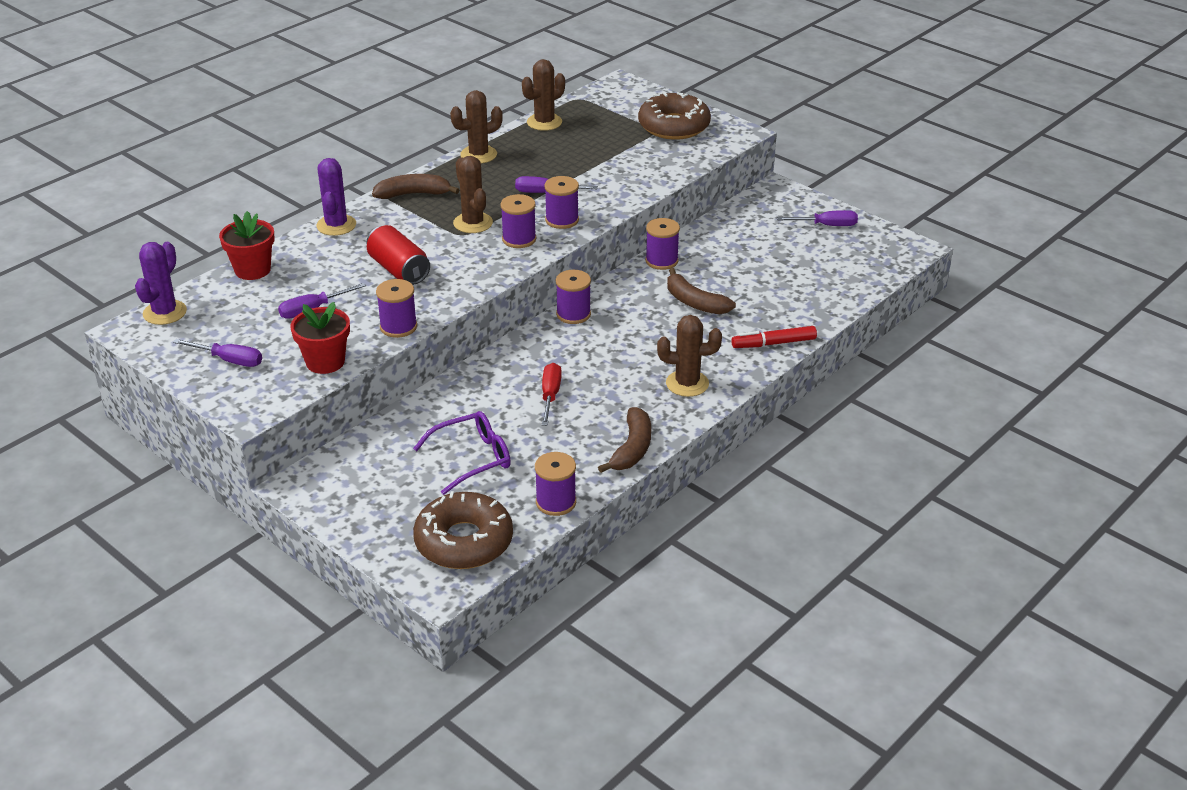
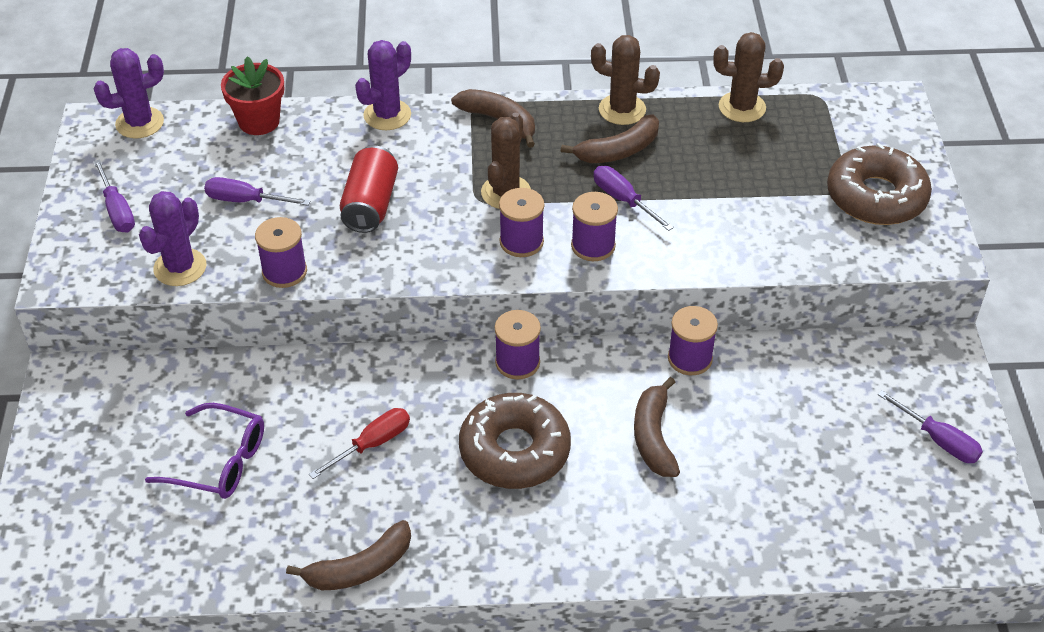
camera: 45 degrees right, 10 degrees up
red flower pot [290,302,350,374] -> purple cactus [139,191,206,286]
brown donut [413,491,513,569] -> brown donut moved to [459,393,571,489]
purple spool [535,452,576,516] -> none
brown cactus [657,315,722,397] -> none
red marker [731,326,817,348] -> none
none -> brown banana [561,114,659,163]

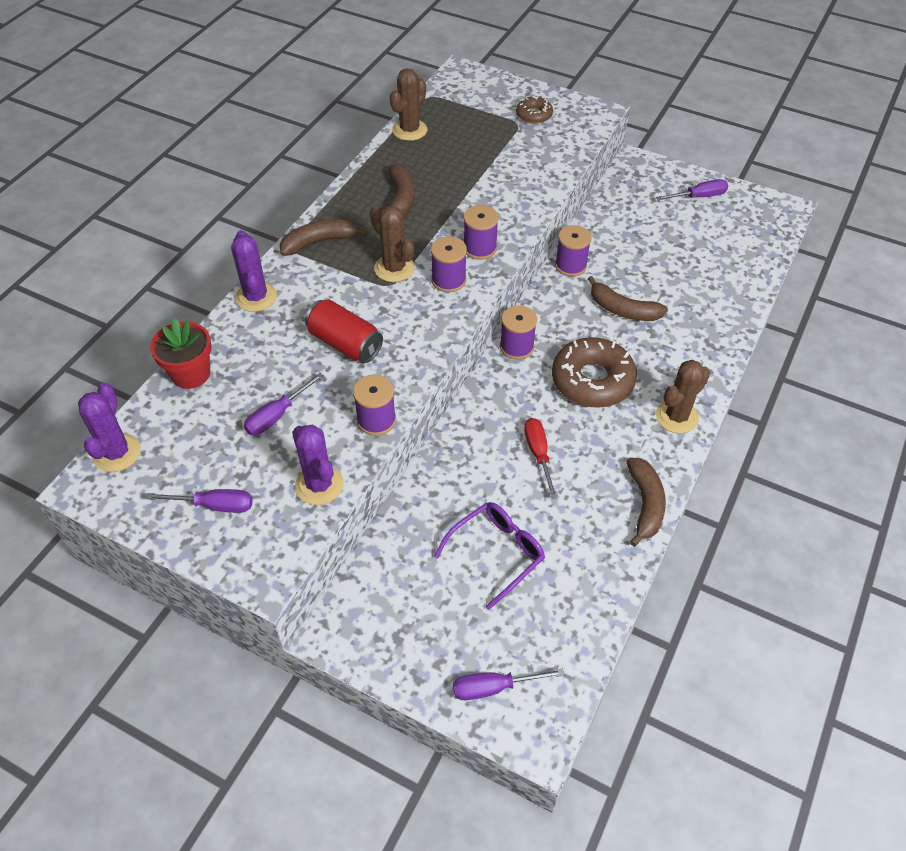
camera: 60 degrees left, 5 degrees up
brown cactus [591,35,660,125] -> brown cactus moved to [656,360,710,433]
purple screwdriver [594,166,674,231] -> purple screwdriver moved to [453,669,564,700]
brown donut [827,143,932,225] -> brown donut [516,97,553,124], size x0.53

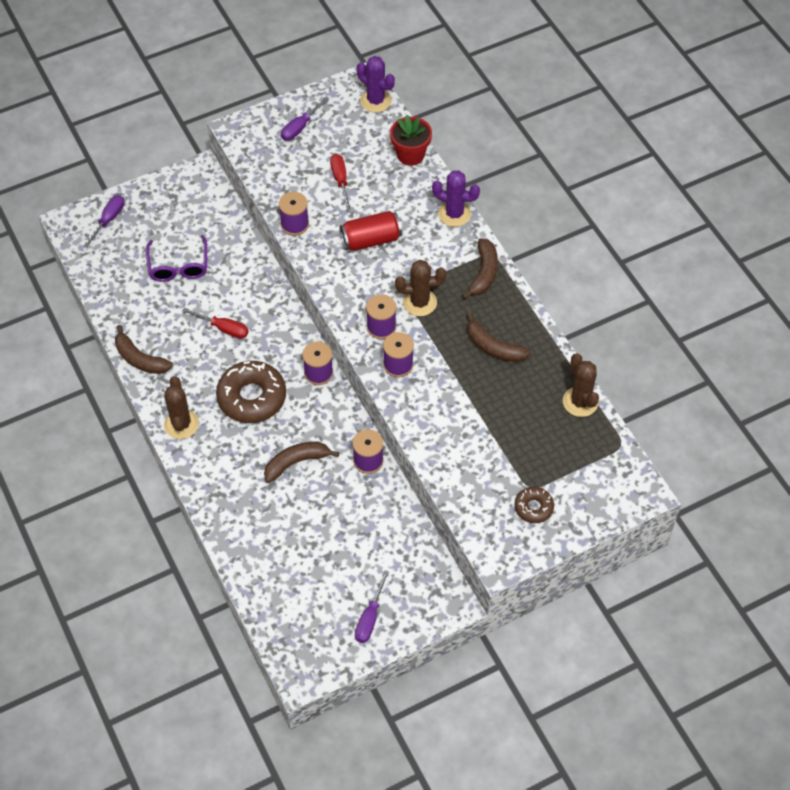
camera: 125 degrees right, 5 degrees up
purple screwdriver [244,373,324,435] -> red screwdriver [330,154,351,210]
purple cactus [292,425,344,505] -> none

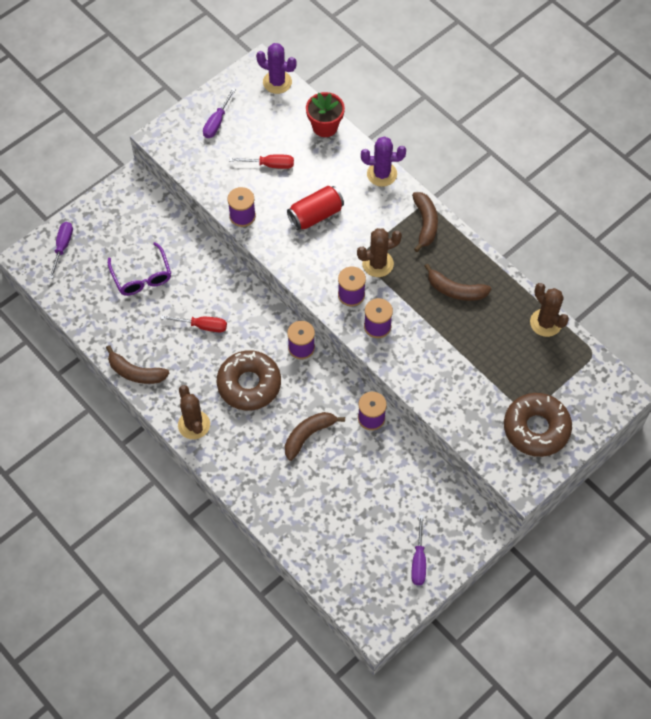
camera: 15 degrees left, 5 degrees up
red screwdriver [330,154,351,210] -> red screwdriver turned 120 degrees clockwise [229,154,294,169]
brown donut [515,487,554,523] -> brown donut [504,393,572,457], size x1.90

